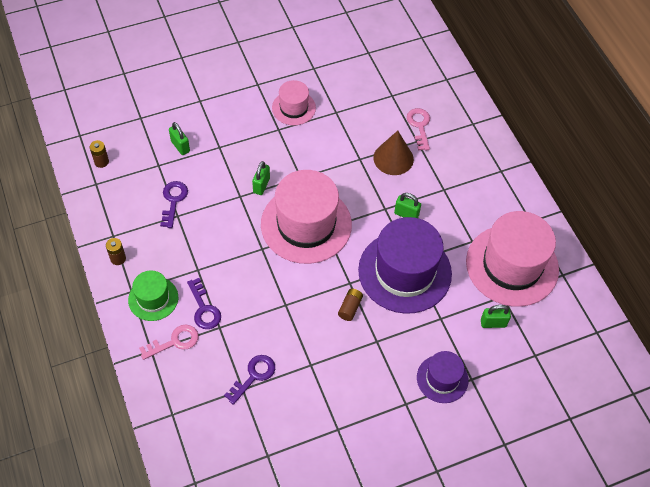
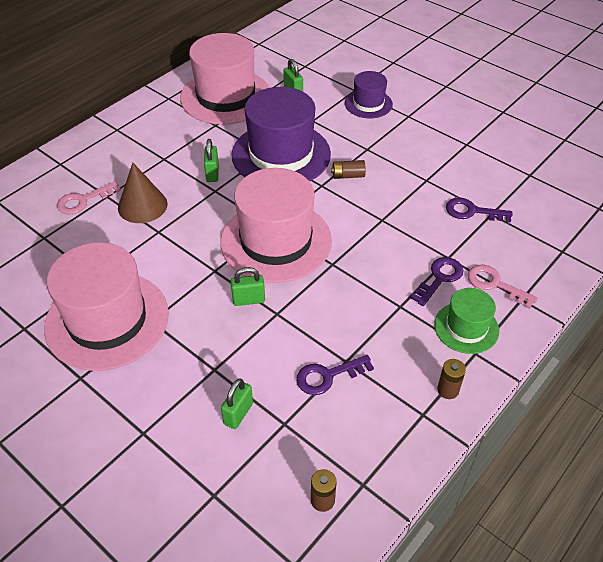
camera: 115 degrees left, 10 degrees down
pink hat [272,80,316,125] -> pink hat [44,242,169,371], size x1.92

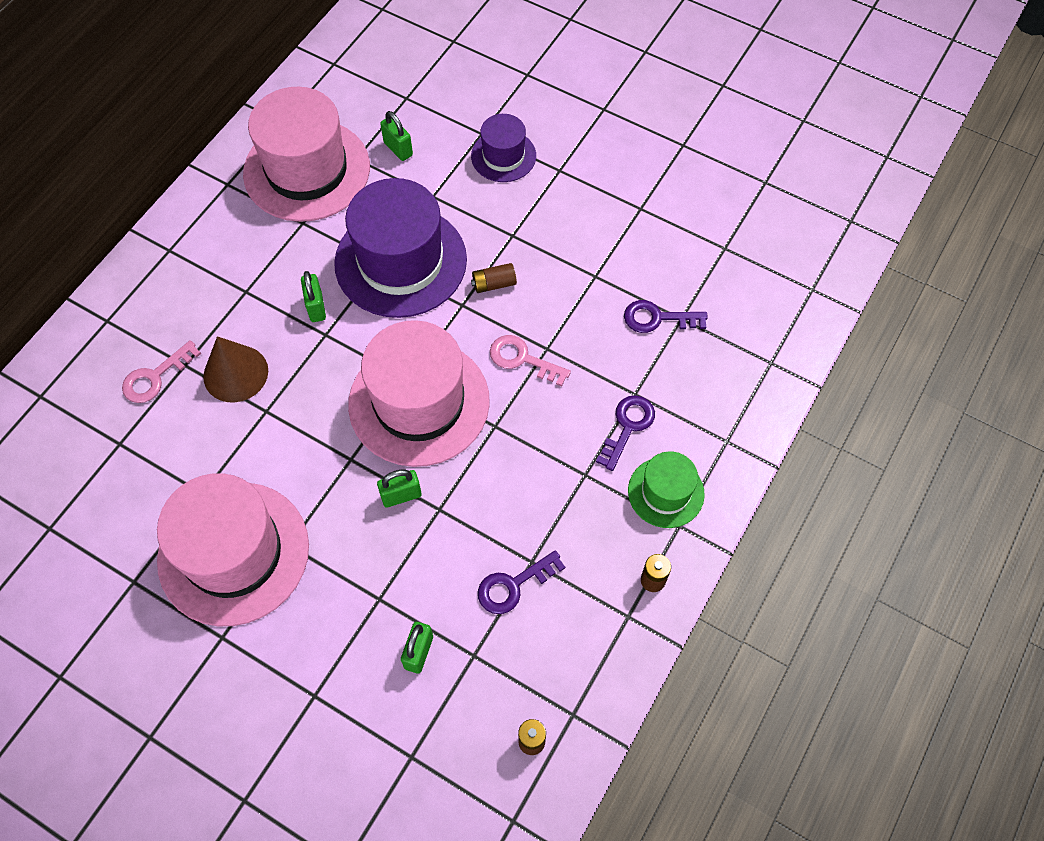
camera: 10 degrees left, 15 degrees up
pink key [468,265,538,309] -> pink key moved to [490,335,571,386]

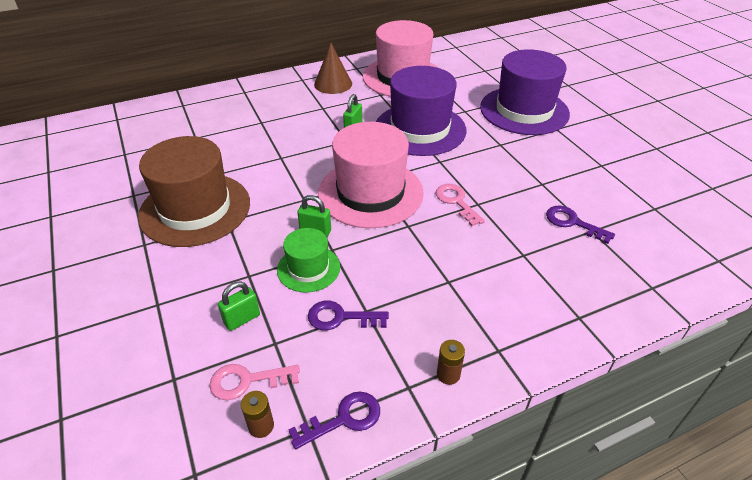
camera: 35 degrees right, 20 degrees down
pink key [122,340,201,403] -> pink key moved to [209,364,300,400]
pink hat [157,473,309,626] -> brown hat [138,136,250,247]
brown cone [203,336,268,402] -> brown cone moved to [314,43,352,94]
green padlock [380,111,413,161] -> none
purple hat [471,114,536,182] -> purple hat [480,49,570,135], size x1.92
brown battery [471,263,517,293] -> none
purple key [596,395,655,471] -> purple key moved to [289,391,380,449]
green hat [628,451,705,528] -> green hat moved to [277,228,340,293]

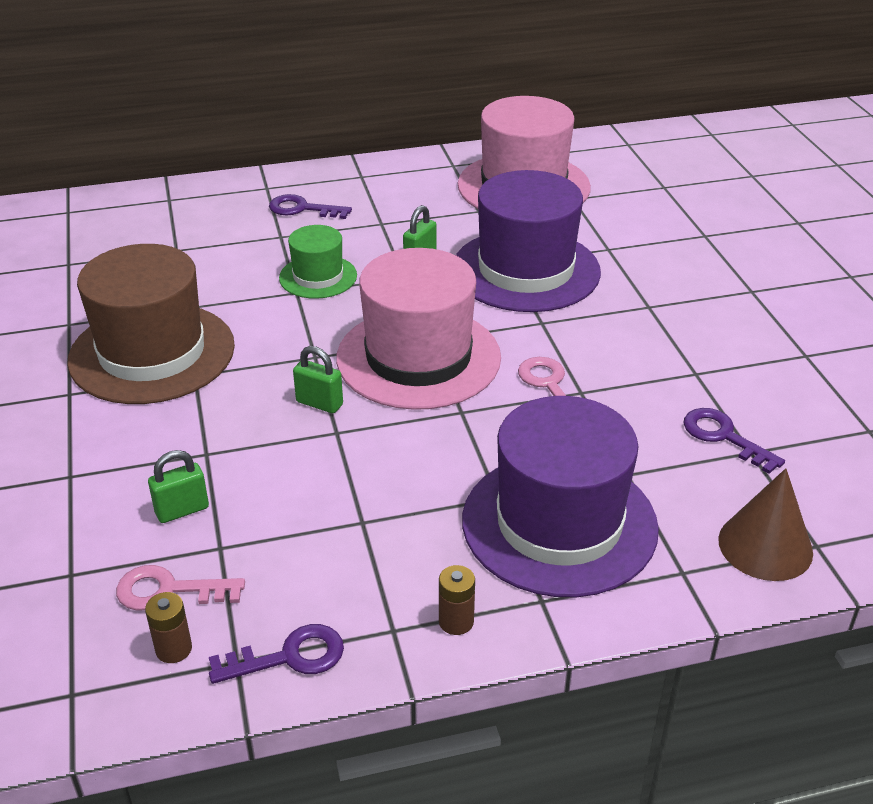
camera: 10 degrees right, 5 degrees down
green hat [277,228,340,293] -> green hat moved to [279,225,357,299]
purple key [308,301,389,330] -> purple key moved to [269,194,352,219]
brown cone [314,43,352,94] -> brown cone moved to [718,468,813,581]
purple hat [480,49,570,135] -> purple hat moved to [462,396,659,597]

